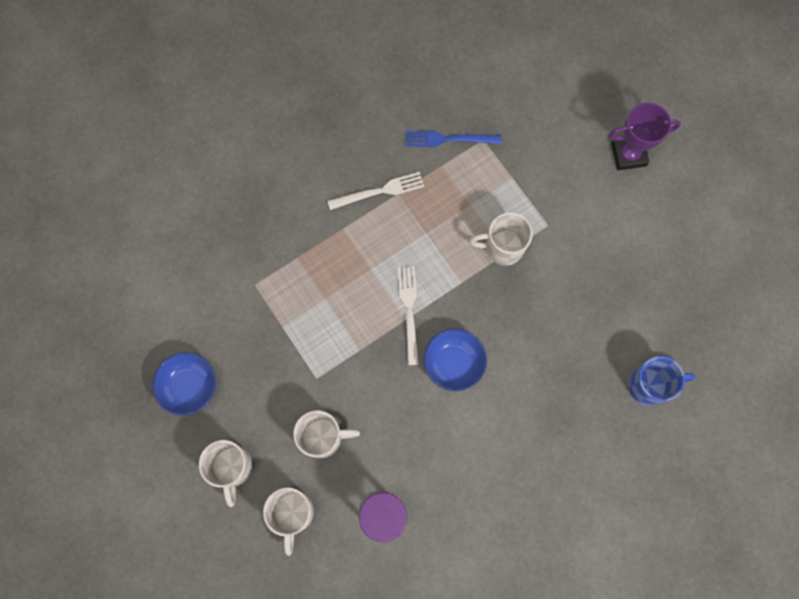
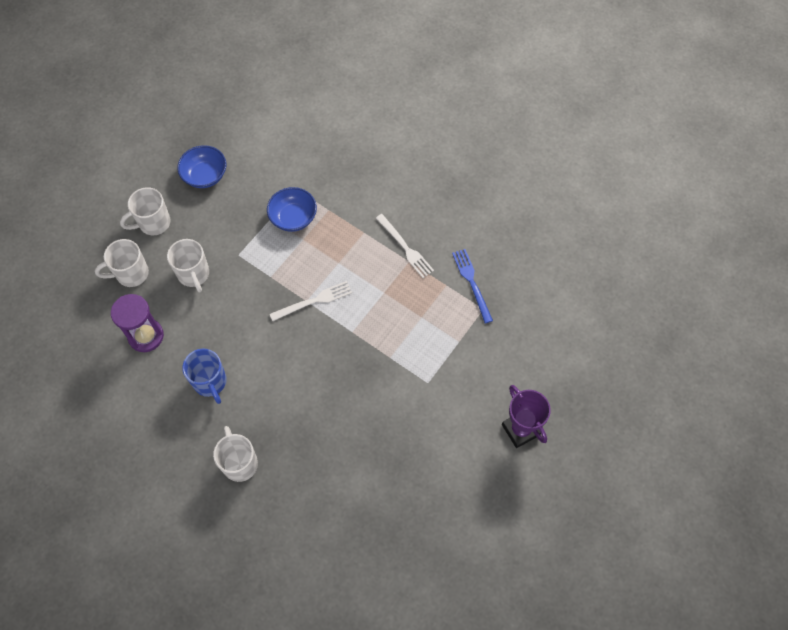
camera: 70 degrees right, 10 degrees down
blue bowl [423,329,487,391] -> blue bowl moved to [267,187,317,232]
white mug [469,212,533,266] -> white mug moved to [213,426,258,482]
blue mug [628,356,696,406] -> blue mug moved to [182,349,227,404]

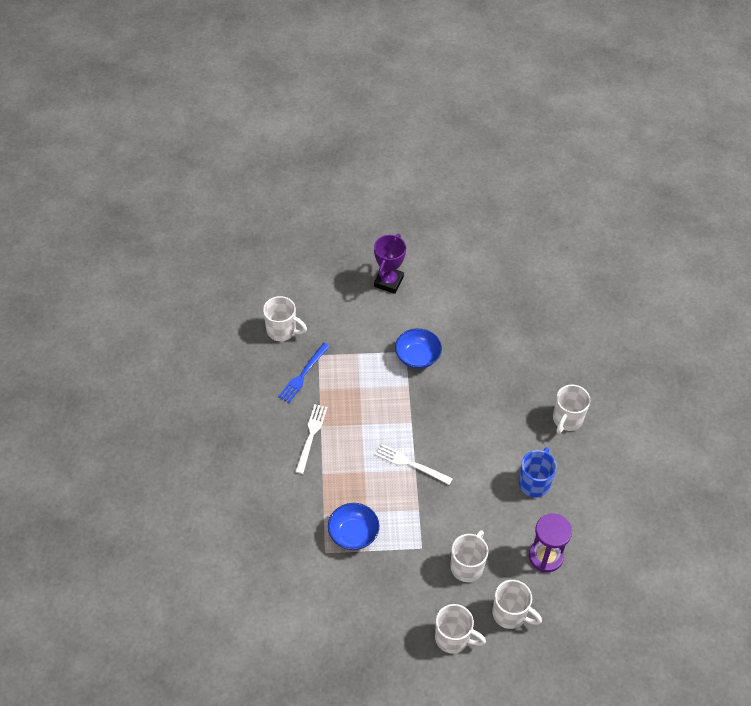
camera: 130 degrees left, 10 degrees down
blue bowl [177,145,226,188] -> blue bowl moved to [395,328,442,369]
none -> white mug [263,296,307,341]

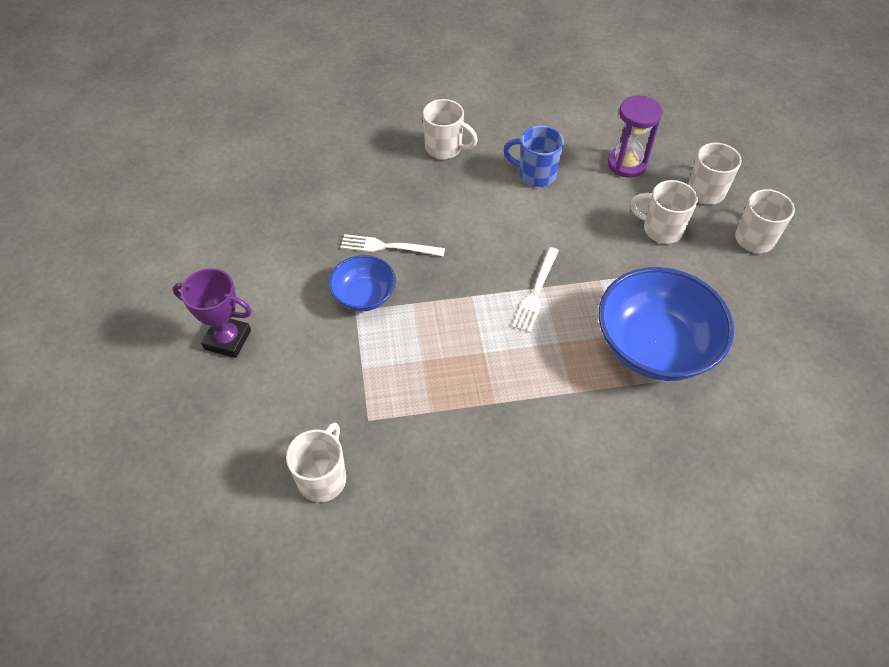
camera: 95 degrees left, 0 degrees up
blue fork [278,343,330,403] -> none
white fork [295,404,327,474] -> white fork moved to [340,234,445,256]
blue bowl [328,503,379,550] -> blue bowl [598,267,734,381], size x1.86

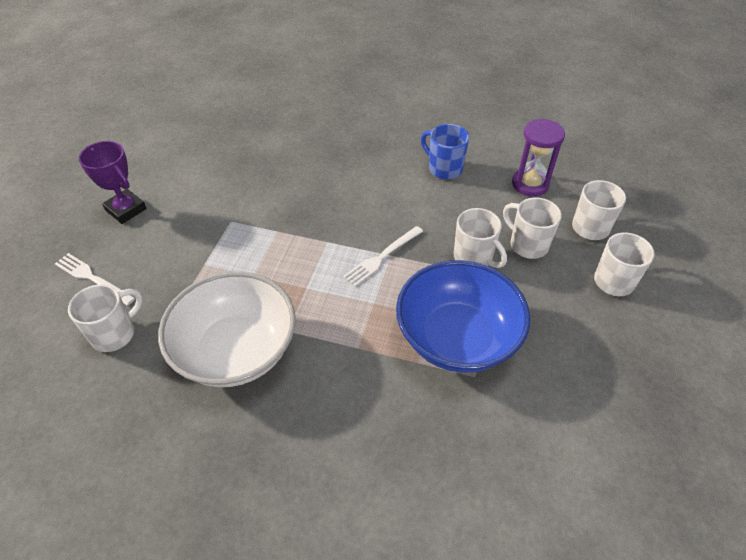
camera: 25 degrees right, 5 degrees down
blue bowl [329,255,396,311] -> none
white fork [340,234,445,256] -> white fork moved to [55,253,135,306]
white mug [423,99,478,159] -> white mug moved to [454,208,507,268]
none -> white bowl [158,272,296,387]

